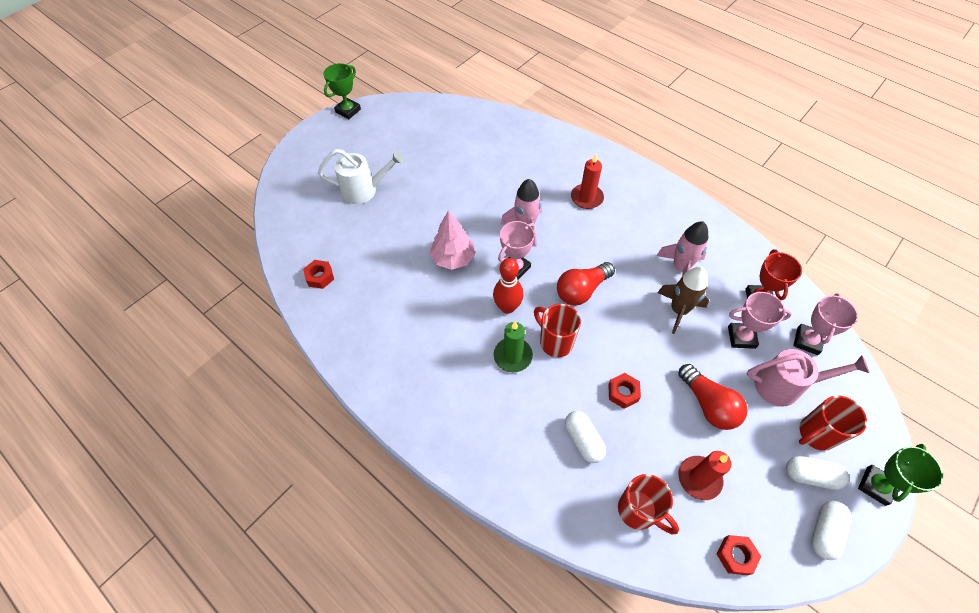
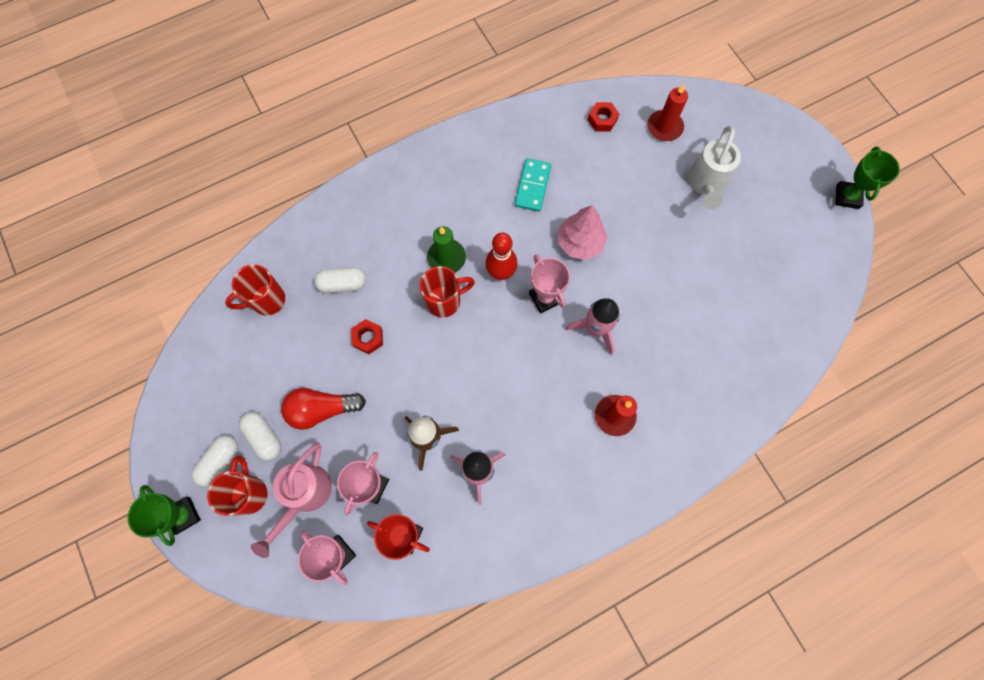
camera: 110 degrees right, 15 degrees up
green trophy [323,63,361,119] -> green trophy turned 45 degrees clockwise [836,146,900,209]
red light bulb [557,262,615,305] -> none
red candle [678,451,732,500] -> red candle moved to [648,84,688,141]
red nut [717,535,761,575] -> none
white capsule [811,501,852,560] -> white capsule moved to [239,412,282,461]
none -> turquoise domino [515,158,551,212]

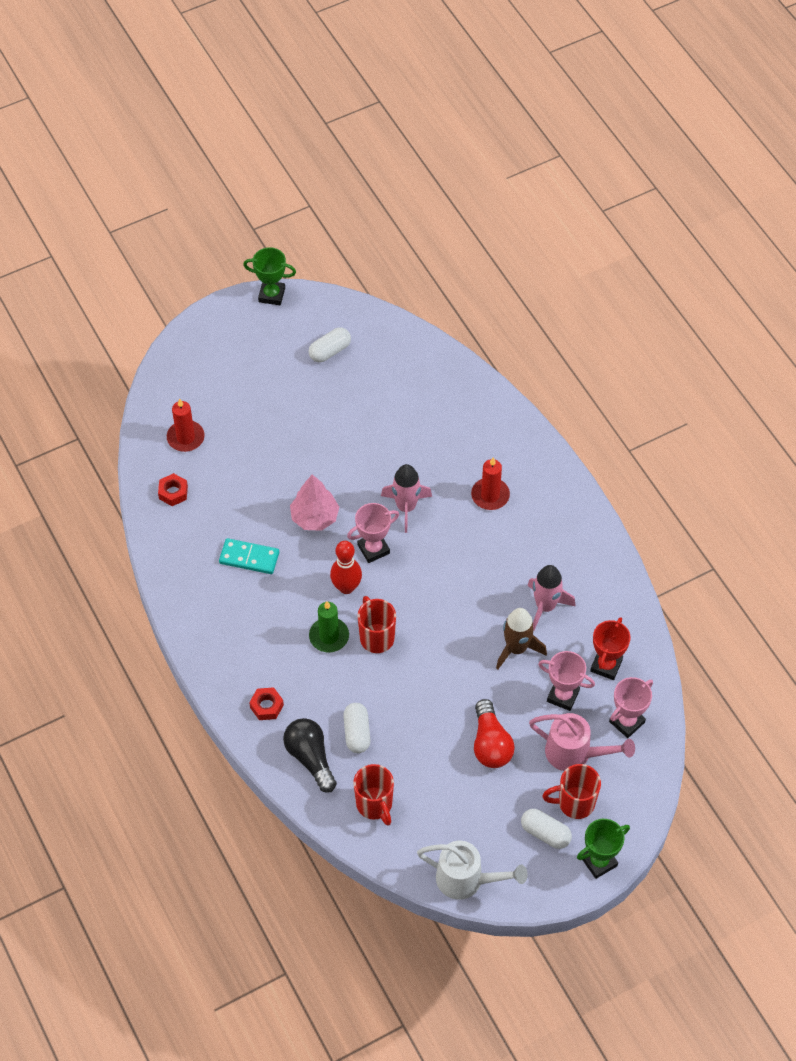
camera: 90 degrees left, 15 degrees down
white capsule [239,412,282,461] -> white capsule moved to [308,327,351,362]
red nut [351,319,383,354] -> red nut moved to [249,687,284,720]
white watering can [688,126,741,209] -> white watering can moved to [417,841,528,900]
none -> black light bulb [283,718,337,793]

